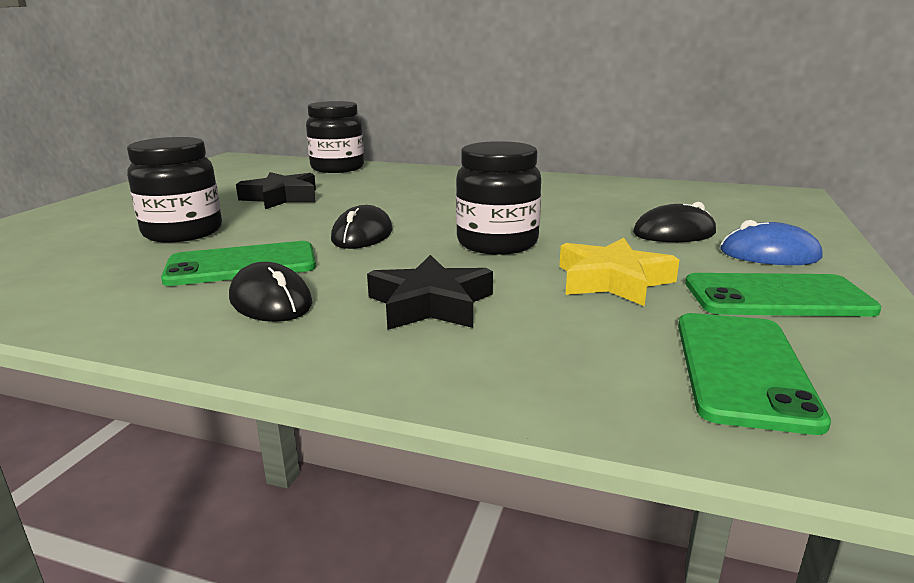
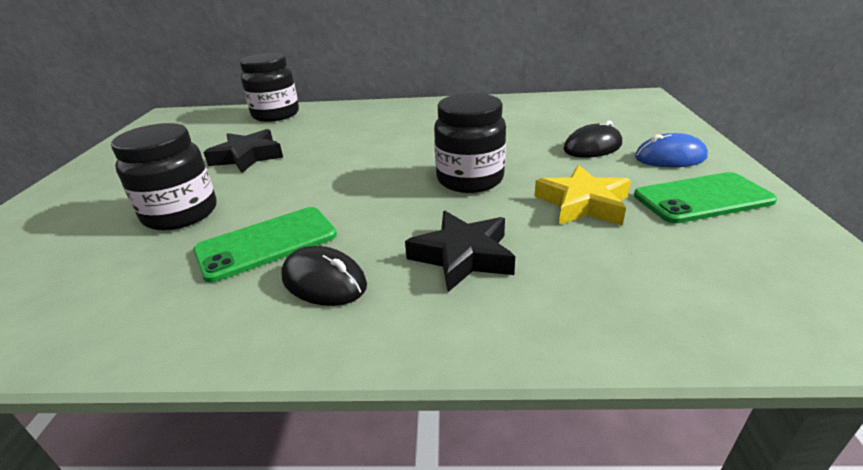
camera: 15 degrees left, 10 degrees up
black mouse [331,205,393,249] -> none
green phone [678,313,831,435] -> none

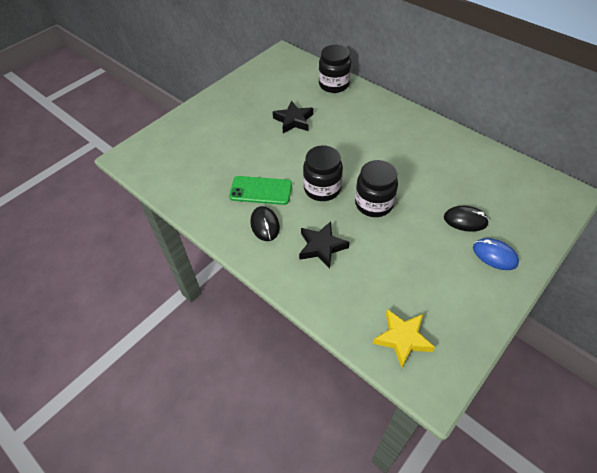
camera: 40 degrees right, 20 degrees up
black jar [111,123,217,230] -> black jar moved to [303,145,343,201]
yellow star [534,165,631,226] -> yellow star moved to [373,309,435,368]
green phone [634,172,777,223] -> none

